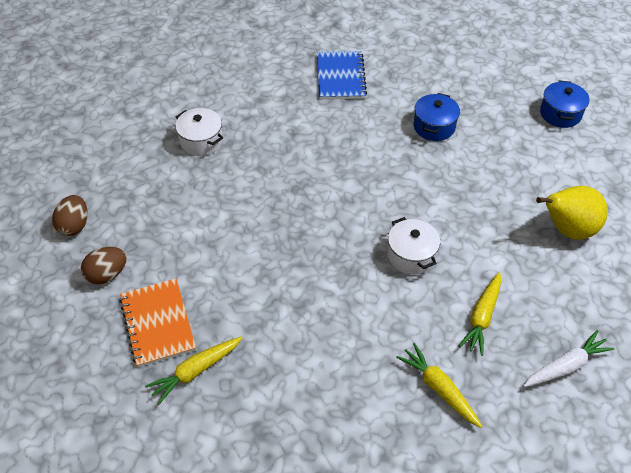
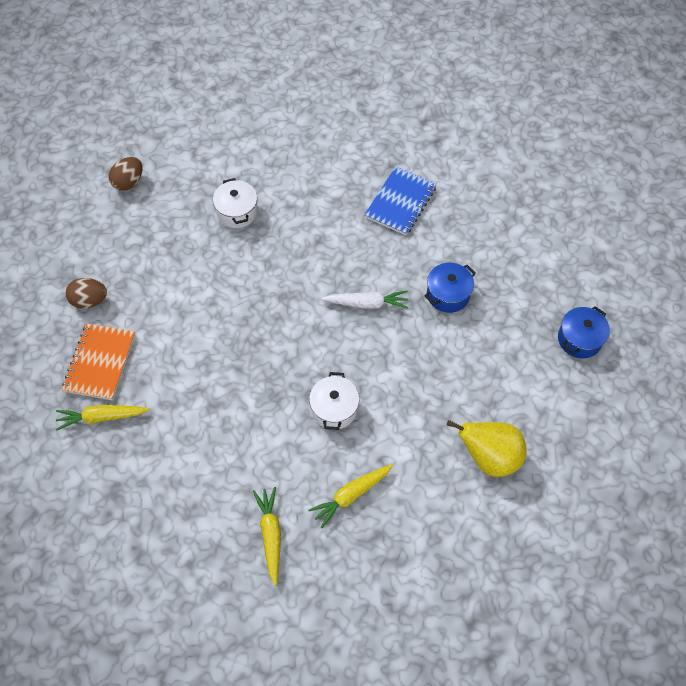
camera: 30 degrees right, 10 degrees up
brown egg [52,195,88,236] -> brown egg moved to [109,157,142,191]
white carrot [523,330,615,387] -> white carrot moved to [322,291,408,309]

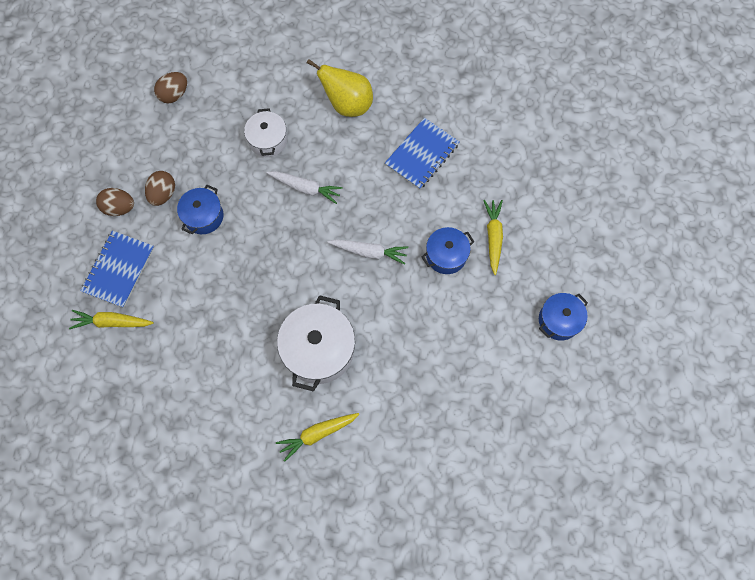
camera: 10 degrees right, 10 degrees up
orange notebook [62,323,135,400] -> blue notebook [81,231,154,308]
yellow carrot [253,487,281,585] -> yellow carrot moved to [483,200,503,275]
white pot [309,372,359,430] -> white pot [277,295,355,392], size x1.66
yellow pear [447,420,527,477] -> yellow pear moved to [307,59,373,117]
none -> brown egg [145,171,175,206]
none -> blue pot [177,185,223,234]
none -> white carrot [266,171,343,204]

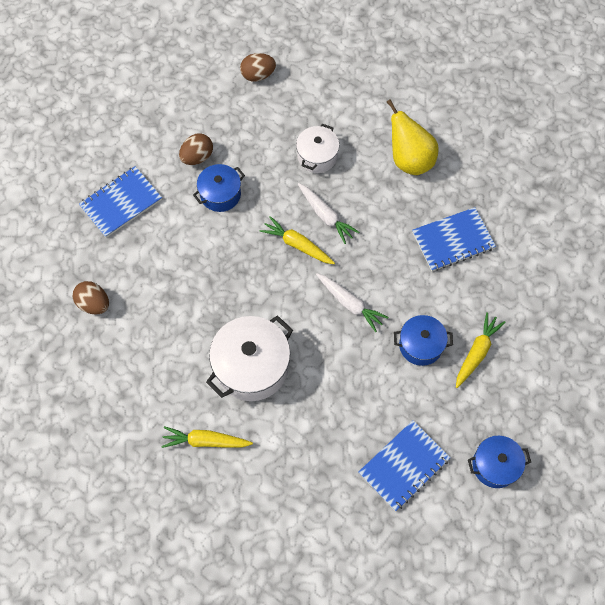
camera: 30 degrees right, 5 degrees down
yellow carrot [69,310,154,329] -> yellow carrot moved to [260,216,335,264]
brown egg [96,188,134,216] -> brown egg moved to [73,281,109,314]
none -> blue notebook [359,420,451,511]

